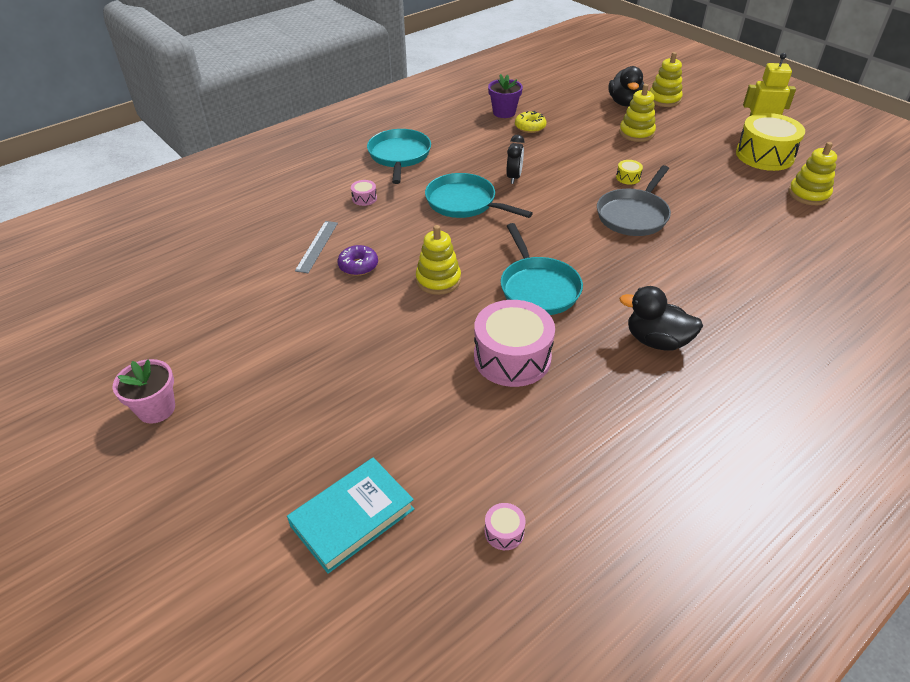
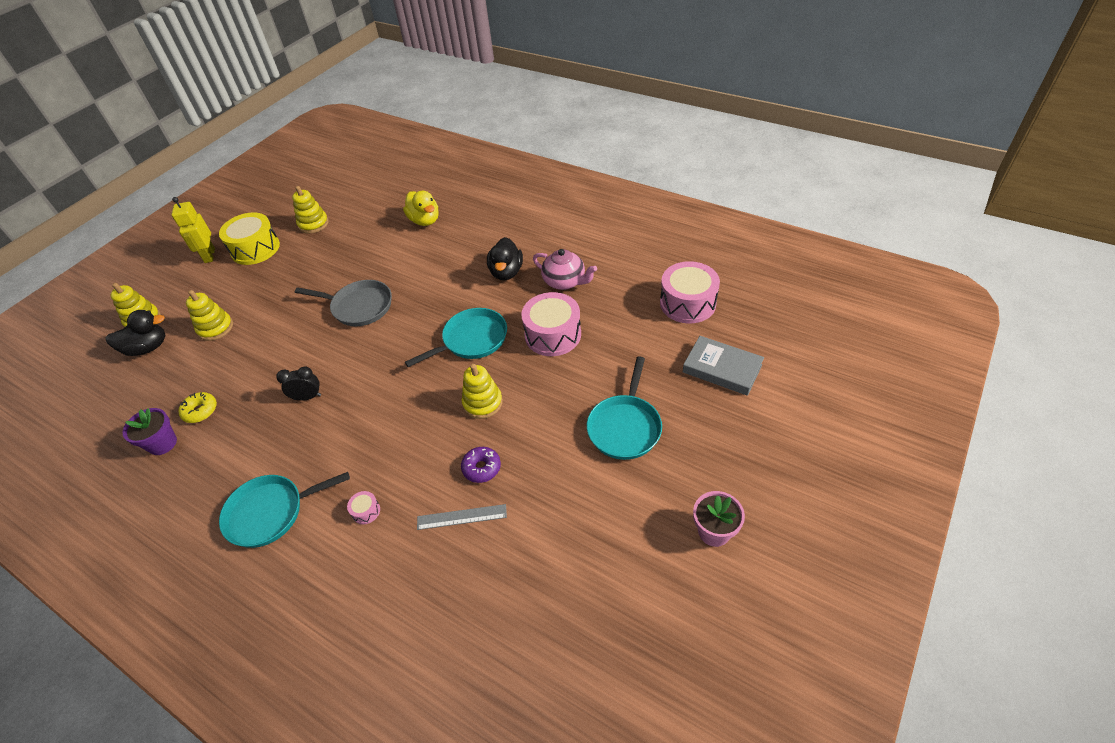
camera: 105 degrees left, 5 degrees up
turquoise book [287,458,414,574] -> grey book [683,336,764,396]
turquoise pan [425,173,533,218] -> turquoise pan moved to [587,356,662,460]
pink drum [484,503,526,550] -> pink drum [660,261,720,323], size x2.42
yellow drum [616,160,643,185] -> none
none -> yellow duck [403,191,439,226]
none -> pink teapot [533,249,597,290]

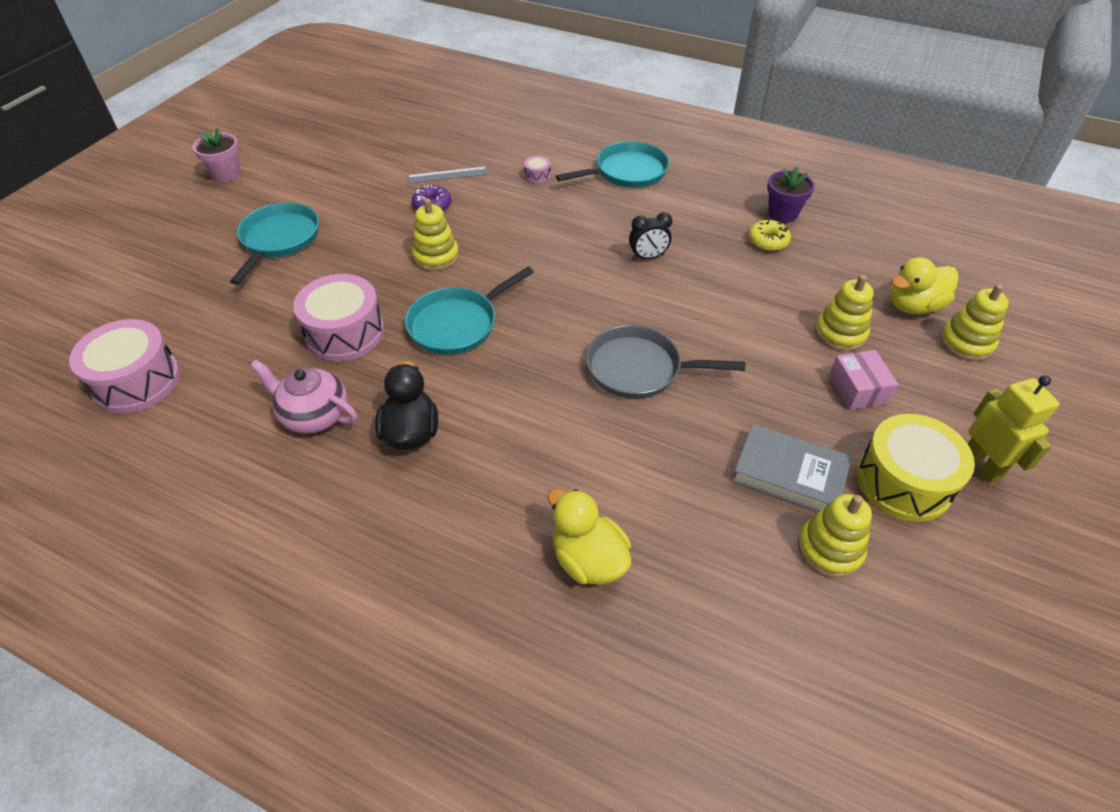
camera: 170 degrees right, 0 degrees up
black duck [105,310,166,356] -> yellow duck [890,257,959,314]
grey book [683,336,764,396] -> grey book moved to [732,424,852,512]
none -> pink box [829,350,898,410]

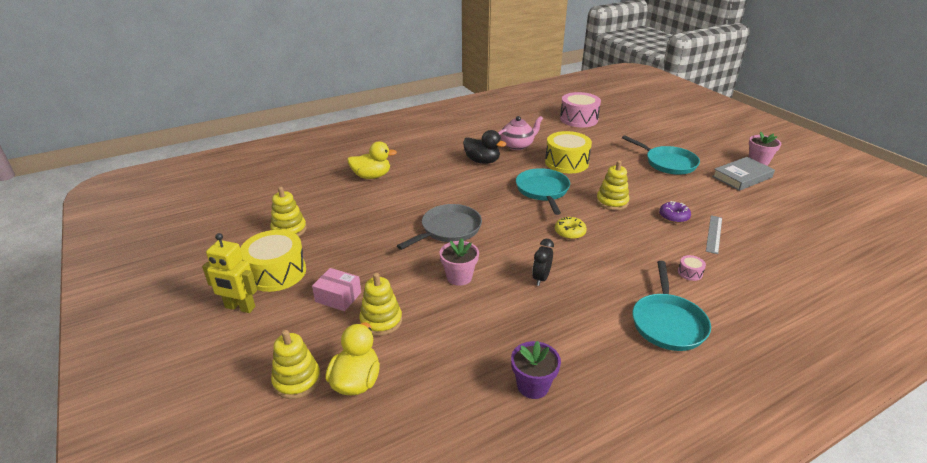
camera: 125 degrees right, 15 degrees down
pink drum [293,274,384,361] -> yellow drum [545,131,592,173]
grey book [732,424,852,512] -> grey book moved to [712,157,775,191]
yellow donut [748,220,791,251] -> yellow donut moved to [555,217,587,239]
none -> pink flower pot [440,238,479,286]

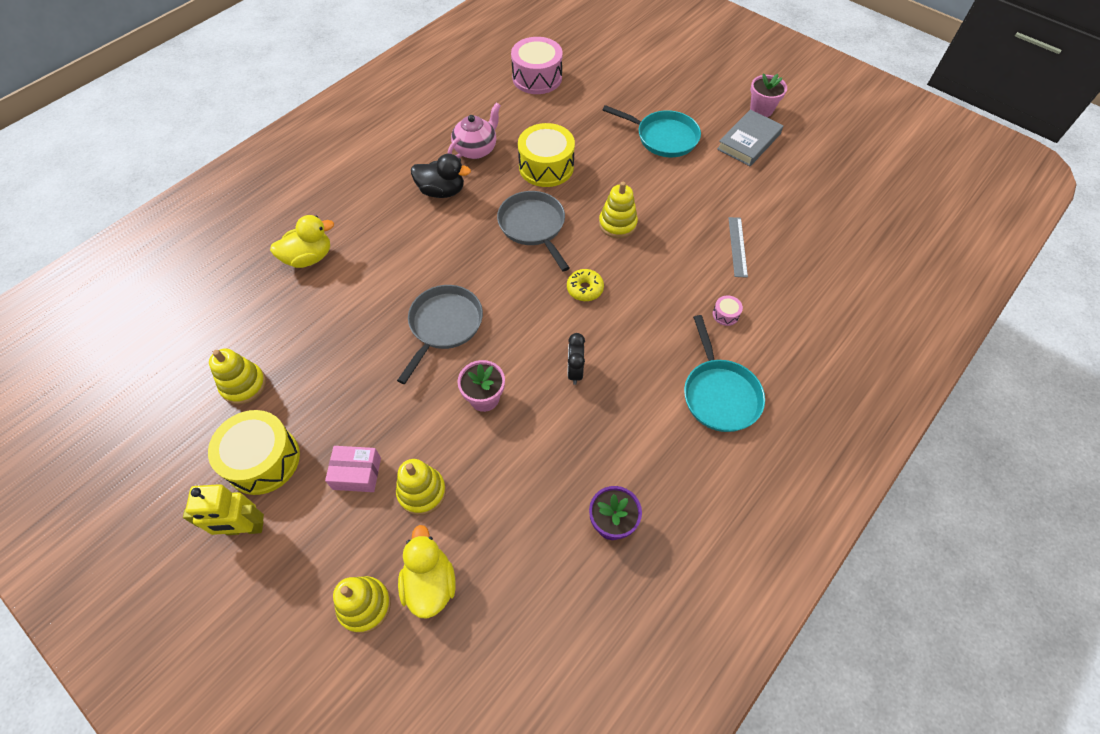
camera: 20 degrees left, 25 degrees up
turquoise pan [516,168,570,215] -> grey pan [497,191,569,271]
purple donut [659,201,691,223] -> none

